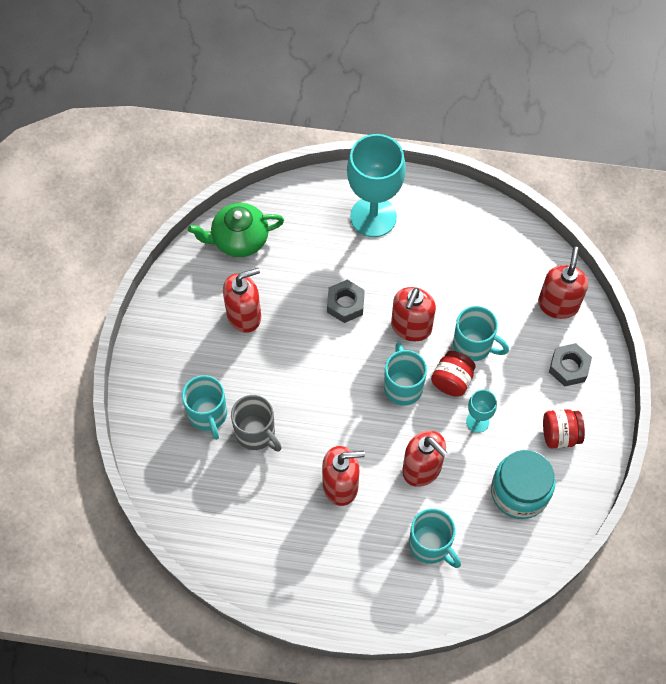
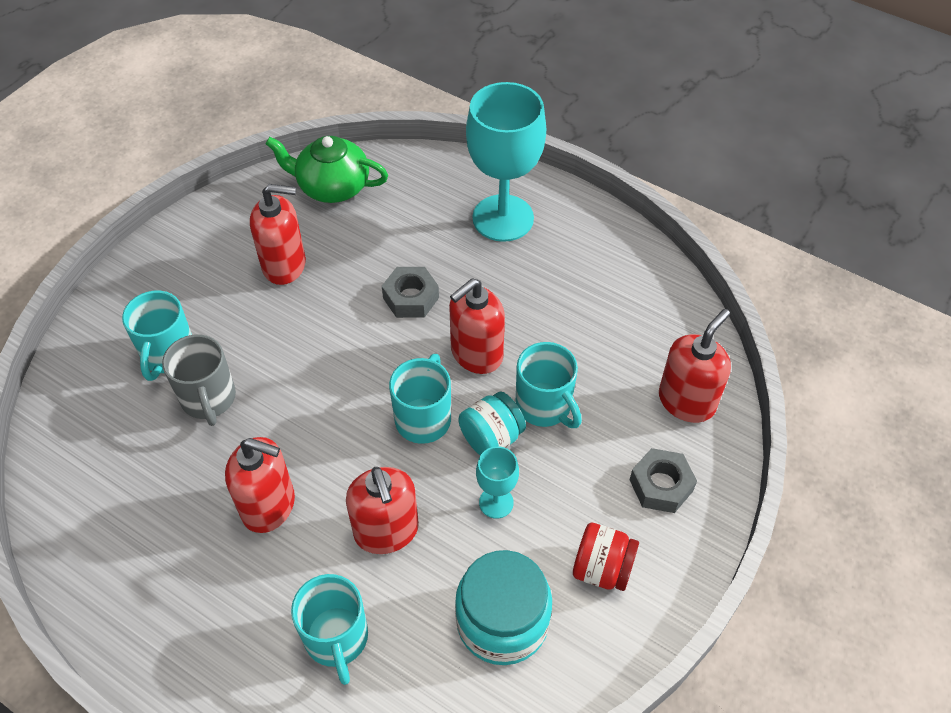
camera: 25 degrees right, 10 degrees down
red jar [431,351,476,397] -> turquoise jar [459,392,526,455]

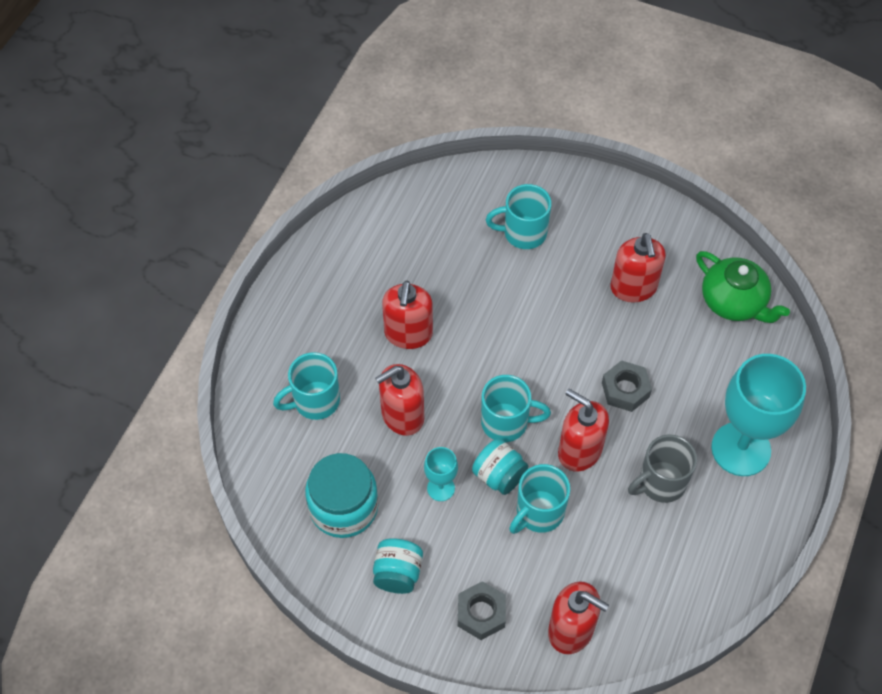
camera: 80 degrees right, 5 degrees up
grey mug [162,335,236,426] -> grey mug moved to [628,435,697,503]
green teapot [265,136,388,203] -> green teapot turned 135 degrees clockwise [696,251,790,323]
red jar [573,523,639,591] -> turquoise jar [373,538,423,594]

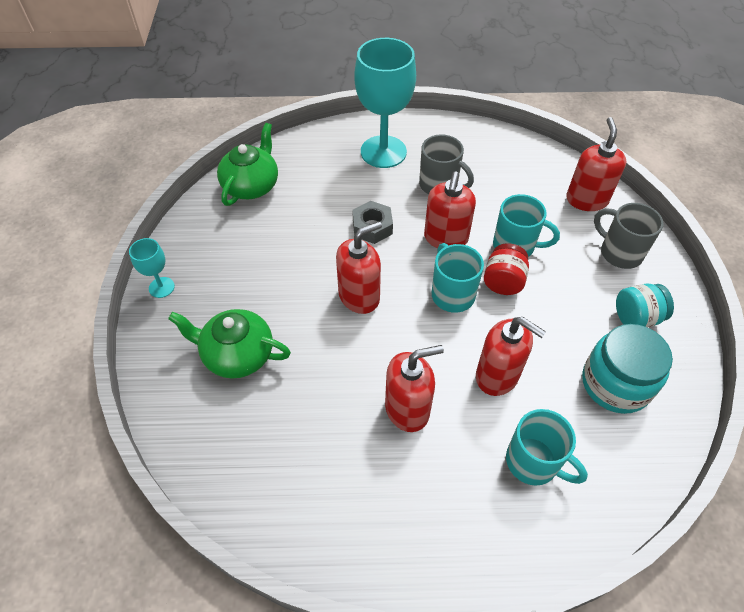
camera: 115 degrees left, 5 degrees down
turquoise goblet [424,447,458,501] -> turquoise goblet moved to [129,238,175,298]
grey nut [458,581,506,640] -> grey mug [594,203,664,269]
turquoise jar [472,439,528,495] -> red jar [484,243,529,295]
turquoise mug [486,184,551,249] -> green teapot [168,309,291,378]
red soap dispenser [610,233,666,302] -> red soap dispenser moved to [336,221,382,314]

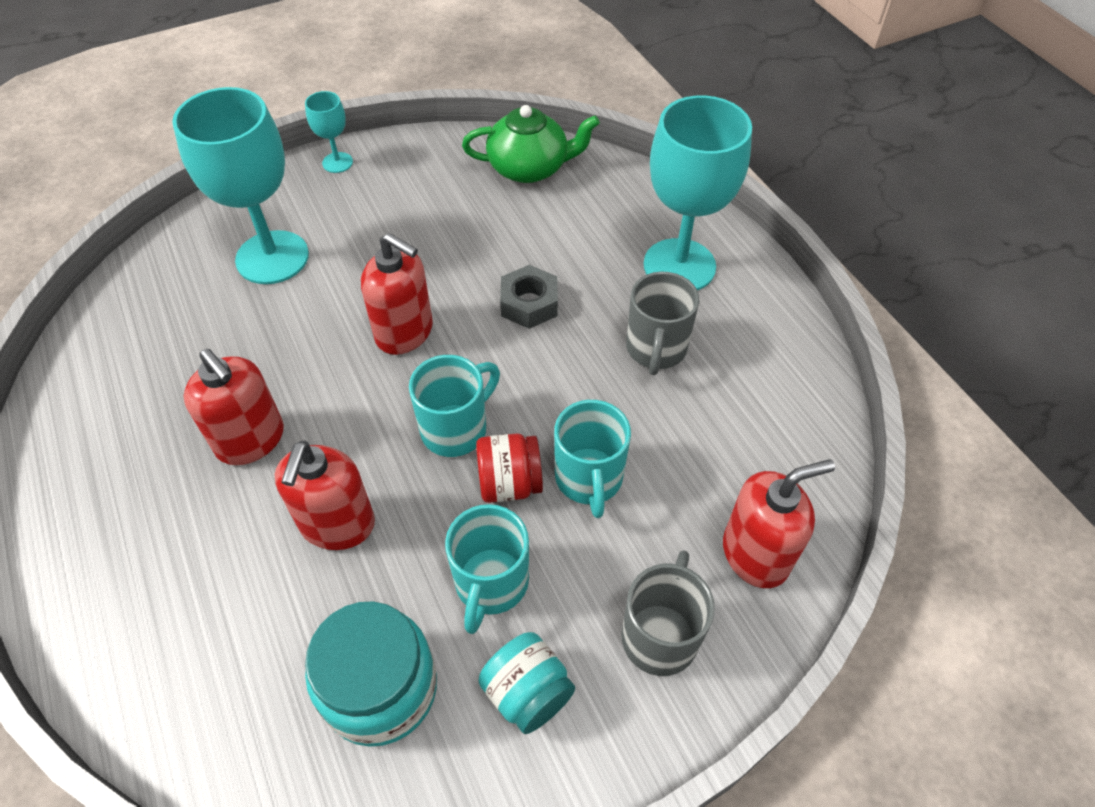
camera: 65 degrees right, 0 degrees up
green teapot [168,309,291,378] -> turquoise goblet [172,87,309,284]
red soap dispenser [424,171,476,248] -> none
turquoise mug [506,409,588,486] -> turquoise mug moved to [445,504,529,634]

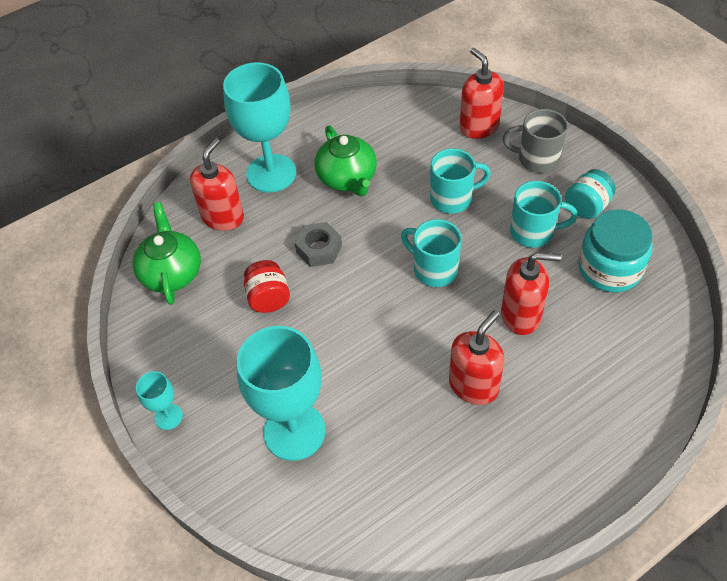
camera: 95 degrees left, 0 degrees up
red soap dispenser [361,233,433,355] -> red soap dispenser moved to [190,138,244,231]
red jar [476,433,543,503] -> red jar moved to [244,260,290,313]
grey mug [626,272,699,375] -> green teapot [315,125,377,196]

